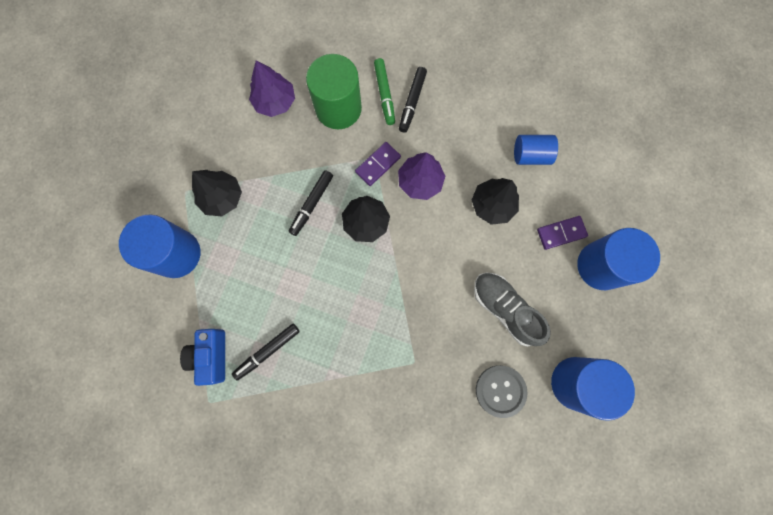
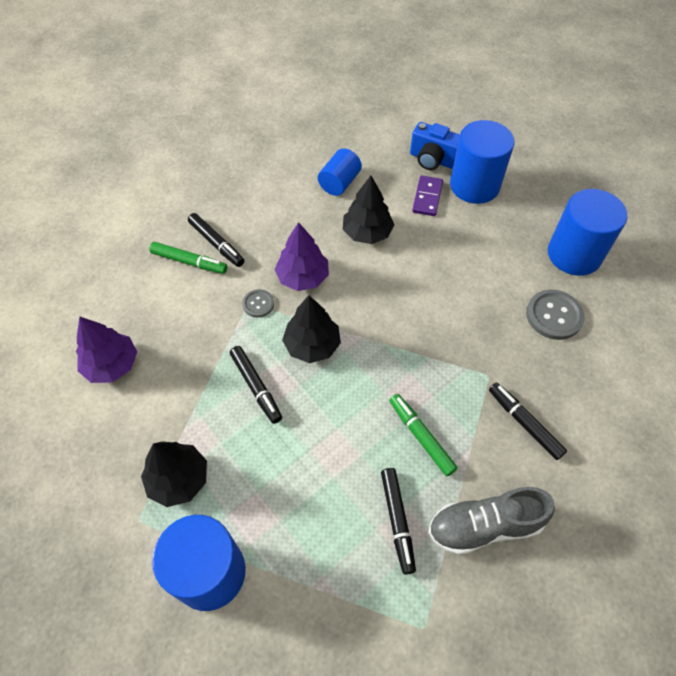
camera: 60 degrees left, 20 degrees down
blue camera [180,329,225,386] -> blue camera moved to [410,122,460,170]
green cylinder [306,54,362,129] -> none
purple domino [355,142,401,186] -> grey button [242,289,274,318]
grey shoe [474,272,551,347] -> grey shoe moved to [428,487,555,555]
none -> green marker [389,394,457,476]
none -> black marker [489,382,567,460]

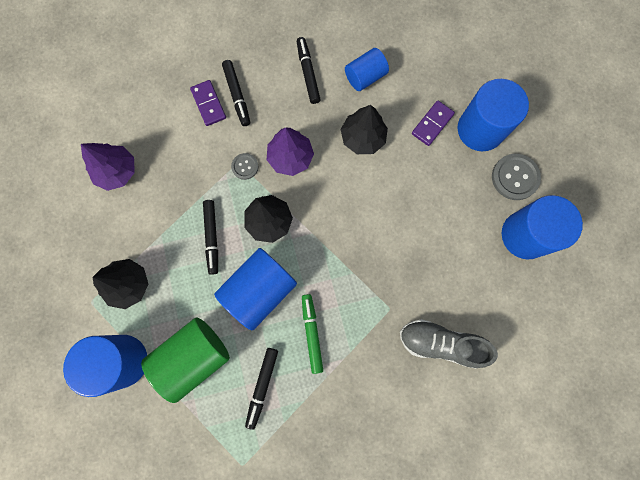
camera: 25 degrees right, 20 degrees up
green marker [149,242,227,274] -> purple domino [190,80,226,126]
blue camera [410,122,460,170] -> none
grey shoe [428,487,555,555] -> grey shoe moved to [400,319,498,369]
black marker [489,382,567,460] -> black marker moved to [297,37,321,104]
grey button [526,290,585,340] -> grey button moved to [492,154,541,200]
none -> green cylinder [141,317,230,403]
none -> blue cylinder [214,248,297,331]

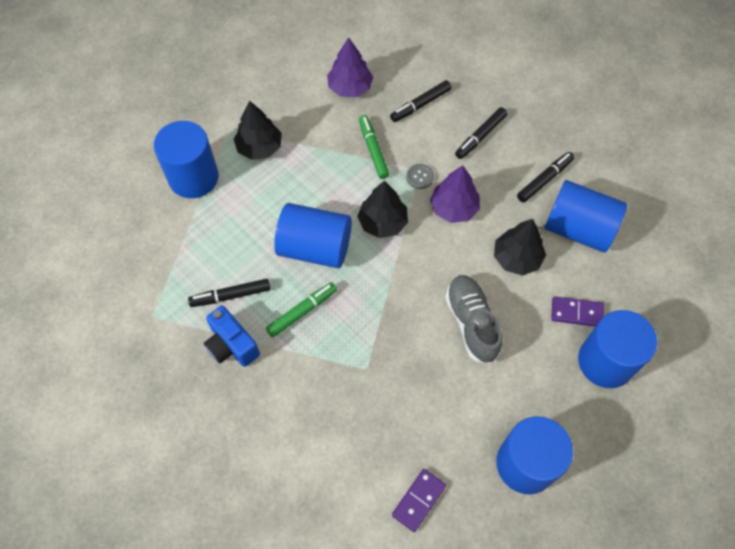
camera: 60 degrees right, 15 degrees down
green cylinder [141,317,230,403] -> none
purple domino [190,80,226,126] -> purple domino moved to [392,469,446,532]
black marker [203,200,218,275] -> black marker moved to [390,80,452,122]
blue cylinder [345,48,389,91] -> blue cylinder [545,180,627,253], size x1.67
grey shoe [400,319,498,369] -> grey shoe moved to [445,275,503,364]
grey button [492,154,541,200] -> none
none -> blue camera [204,306,260,367]
none -> green marker [359,115,390,179]

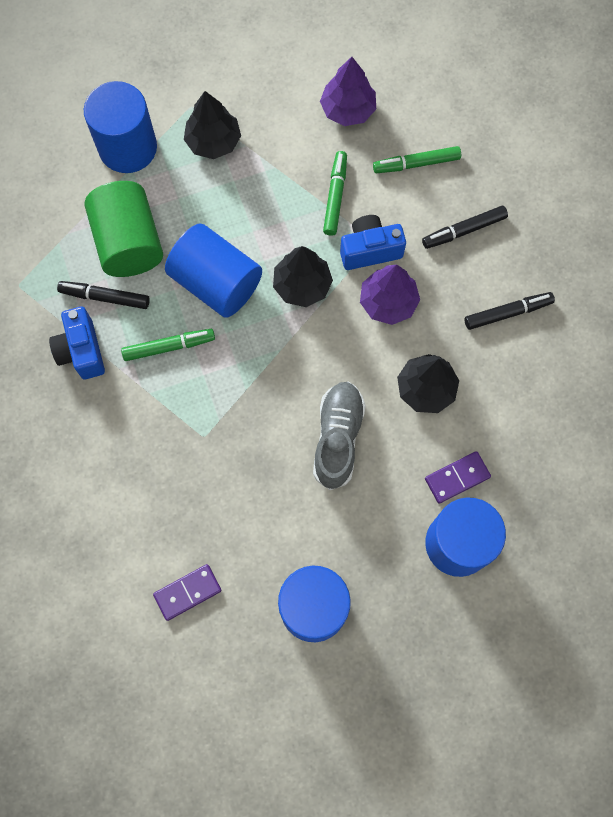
camera: 25 degrees right, 10 degrees up
black marker [390,80,452,122] -> green marker [373,146,461,173]
grey button [406,164,434,189] -> blue camera [340,215,406,270]
blue cylinder [545,180,627,253] -> none
purple domino [551,296,604,327] -> purple domino turned 60 degrees counterclockwise [425,451,491,504]
none -> green cylinder [85,181,163,277]

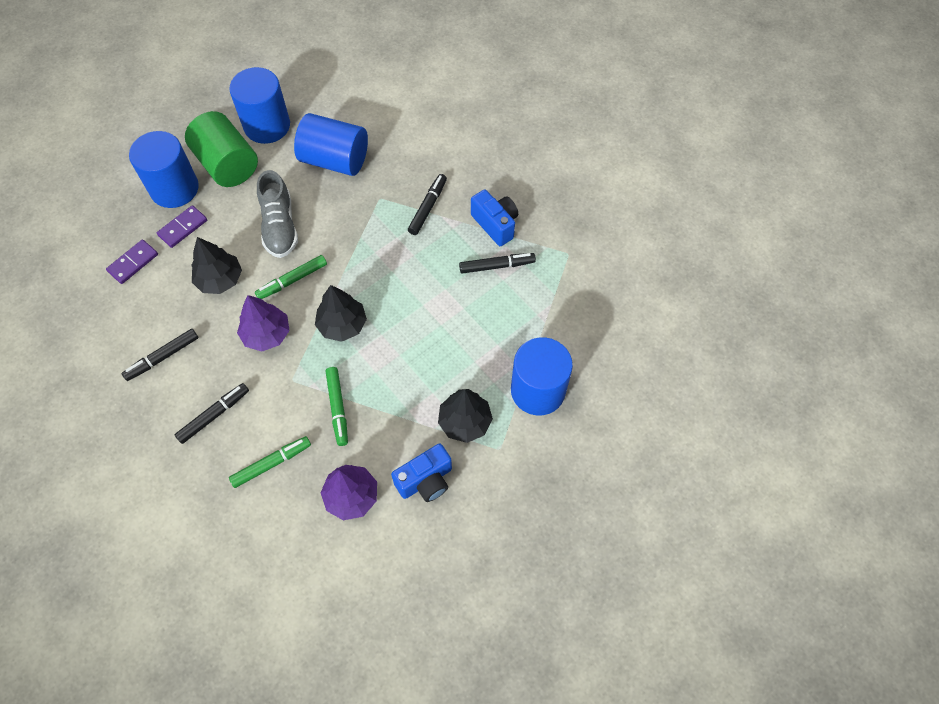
camera: 160 degrees right, 10 degrees down
green cylinder [85,181,163,277] -> green cylinder moved to [185,111,258,187]
green marker [121,329,215,361] -> green marker moved to [255,255,327,299]
purple domino [153,564,222,621] -> purple domino moved to [106,240,158,284]
blue cylinder [165,223,262,318] -> blue cylinder moved to [294,113,368,176]
blue camera [340,215,406,270] -> blue camera moved to [391,443,452,502]
none -> black marker [408,174,447,235]

